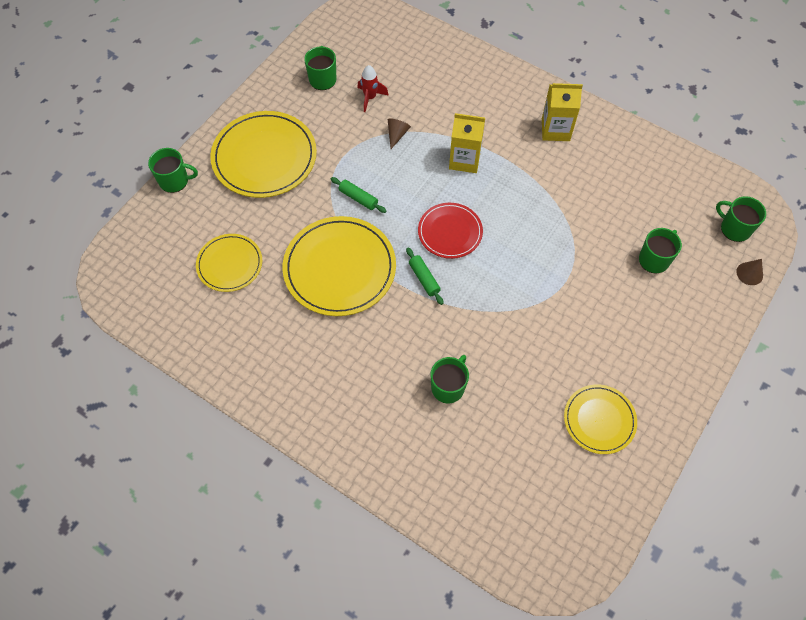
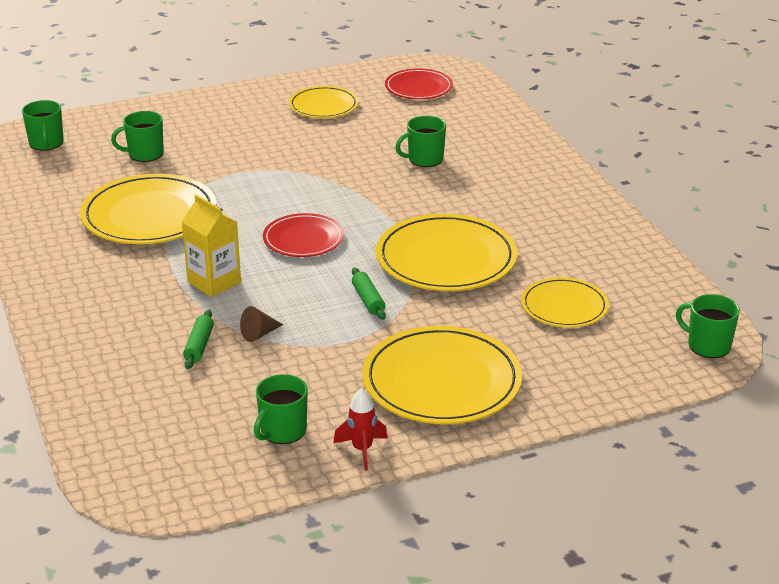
camera: 145 degrees left, 30 degrees down
green mug [148,148,198,193] -> green mug moved to [676,294,740,358]
red rocket [358,65,389,112] -> red rocket moved to [333,388,388,471]
green rolling pin [406,248,443,305] -> green rolling pin moved to [183,310,214,369]
yellow carton [542,83,583,141] -> none
brown cone [736,259,763,285] -> none
none -> yellow plate [80,174,217,244]
none -> red plate [385,68,453,99]

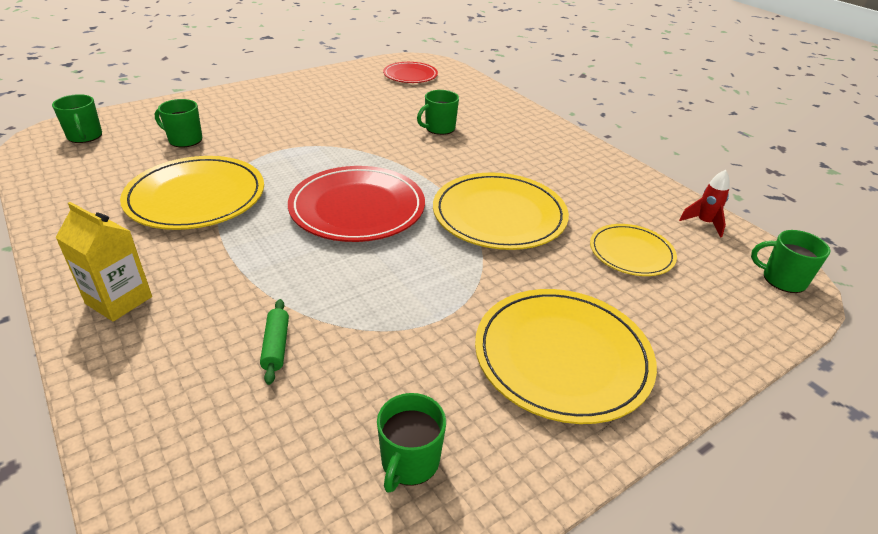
camera: 15 degrees left, 5 degrees up
green mug [111,111,164,162] -> green mug turned 45 degrees clockwise [155,99,202,147]
yellow carton [182,195,241,297] -> yellow carton moved to [55,202,152,322]
brown cone [240,306,283,342] -> none
red plate [263,213,344,257] -> red plate [288,166,425,242], size x1.70
yellow plate [289,86,358,118] -> none
red rocket [333,388,388,471] -> red rocket moved to [679,170,730,238]
green rolling pin [352,268,386,320] -> none

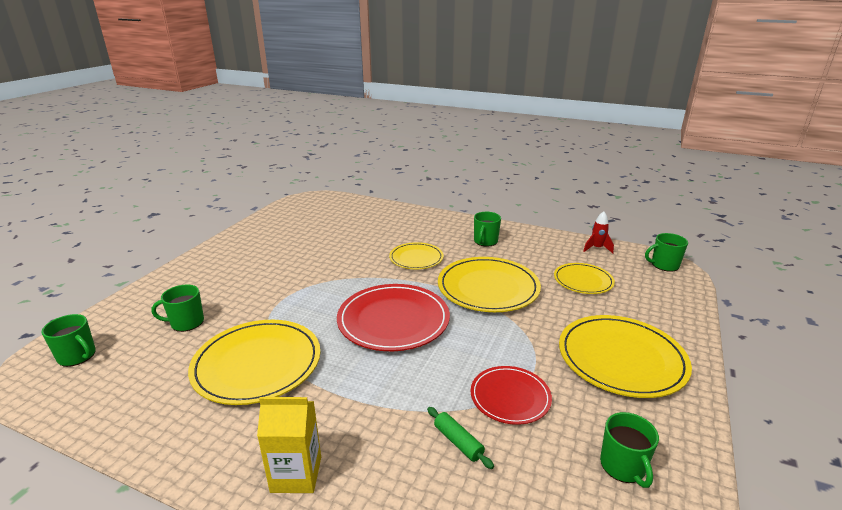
camera: 30 degrees left, 10 degrees down
red plate [383,62,438,83] -> red plate moved to [470,366,552,425]
green mug [417,90,459,135] -> green mug moved to [474,212,501,247]
none -> yellow plate [389,242,444,269]

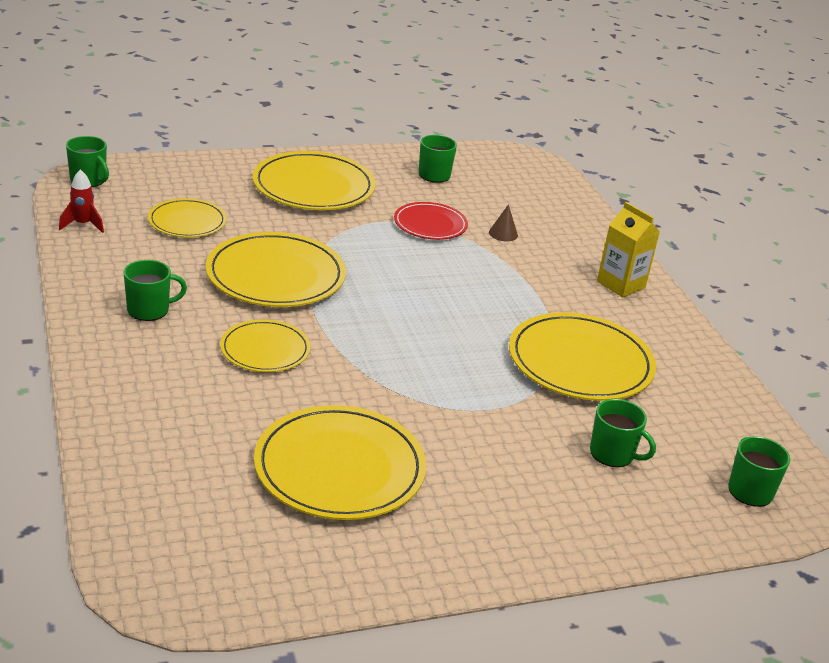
camera: 135 degrees left, 5 degrees up
red plate [337,284,450,351] -> none
green rolling pin [427,407,494,469] -> brown cone [489,204,518,241]
none -> yellow plate [254,405,426,520]

